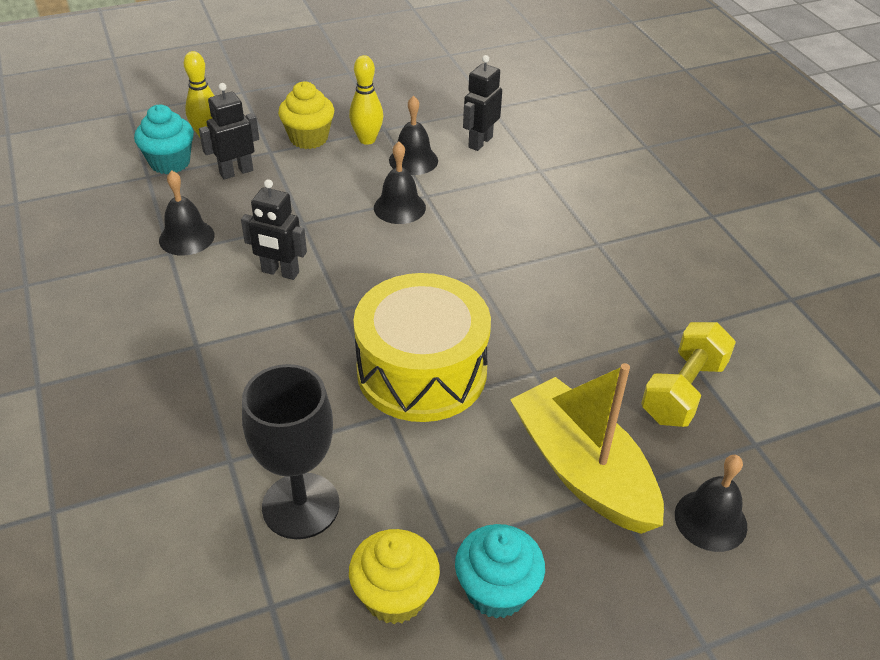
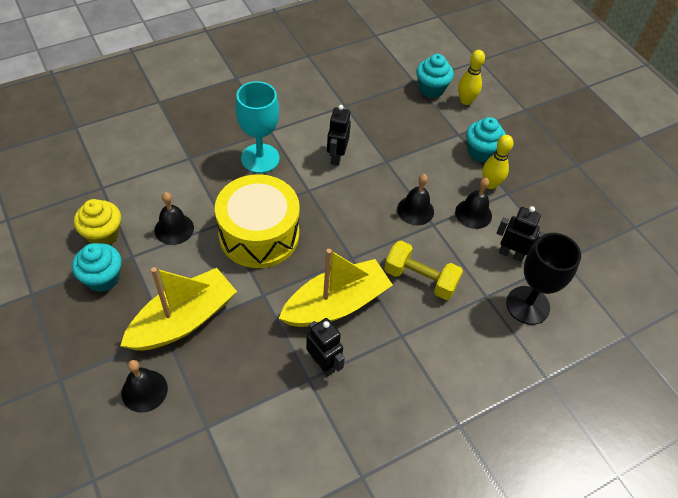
camera: 80 degrees right, 10 degrees up
black bell [159,171,215,256] -> black bell moved to [155,192,194,245]
black robot [199,83,259,180] -> black robot moved to [306,318,345,377]
black goblet [242,364,340,539] -> black goblet moved to [506,233,581,325]
yellow cupcake [278,81,334,149] -> turquoise cupcake [466,117,506,162]
yellow dumbbell [641,322,736,427] -> yellow dumbbell moved to [384,241,463,300]
none -> turquoise goblet [235,81,280,173]
none -> yellow boat [279,249,393,327]

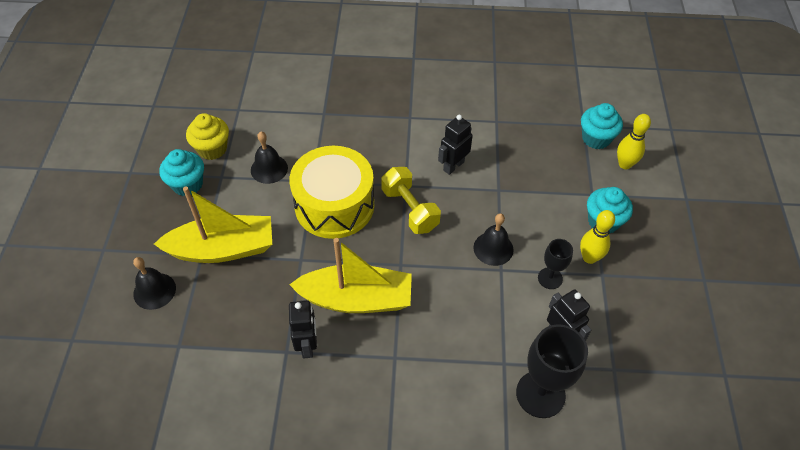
camera: 35 degrees right, 0 degrees up
turquoise goblet [235,81,280,173] -> none
yellow dumbbell [384,241,463,300] -> yellow dumbbell moved to [381,167,441,234]
black bell [455,178,492,229] -> black goblet [538,239,573,289]

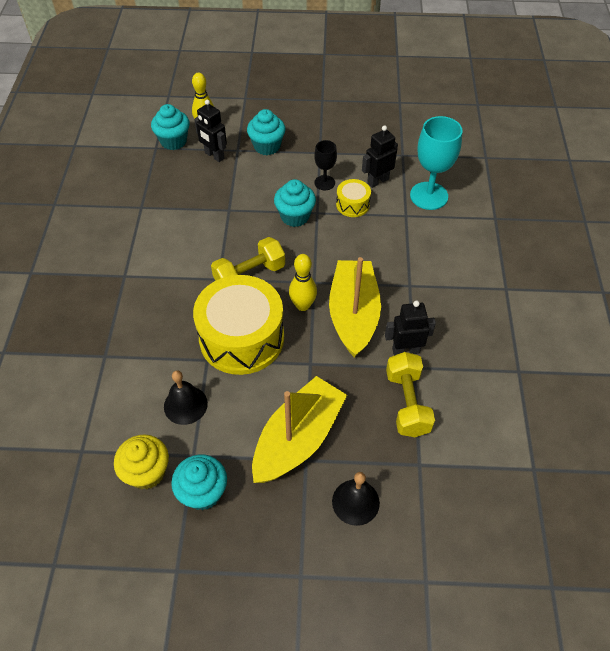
camera: 90 degrees left, 0 degrees up
yellow boat [154,186,272,263] -> yellow boat turned 45 degrees clockwise [252,376,347,483]
black robot [438,115,473,175] -> black robot moved to [194,100,227,162]
black bell [473,213,514,266] -> turquoise cupcake [274,179,316,227]
black goblet [516,324,588,418] -> turquoise goblet [410,116,463,210]
yellow bowling pin [580,210,615,264] -> yellow bowling pin moved to [289,254,317,311]
none -> yellow drum [336,179,371,217]
none -> yellow dumbbell [386,352,435,437]

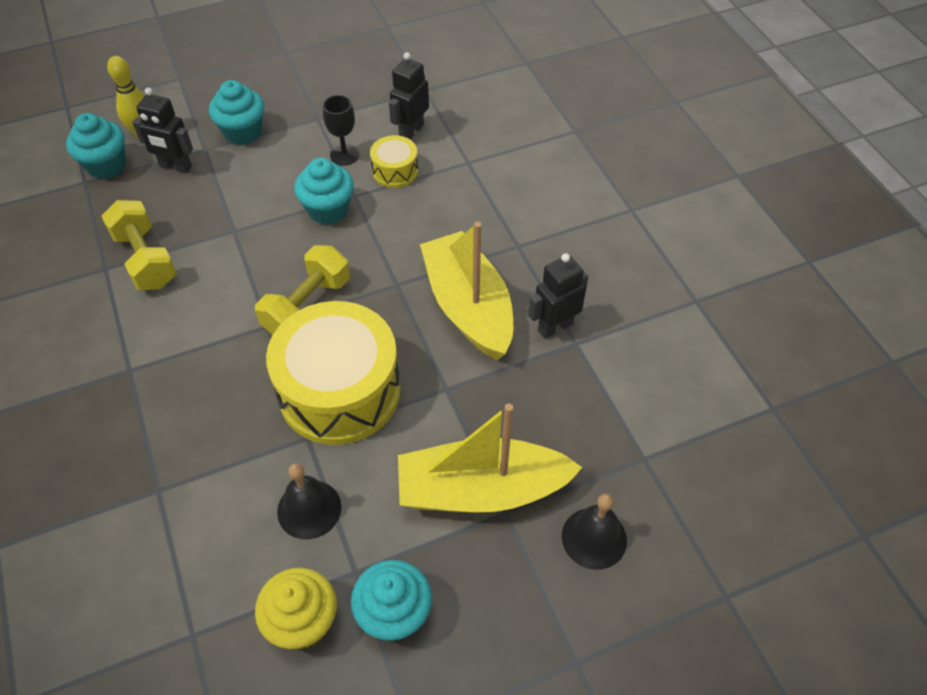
camera: 25 degrees left, 0 degrees up
yellow boat [252,376,347,483] -> yellow boat turned 105 degrees counterclockwise [398,403,583,513]
yellow bowling pin [289,254,317,311] -> none
yellow dumbbell [386,352,435,437] -> yellow dumbbell moved to [101,200,177,290]
turquoise goblet [410,116,463,210] -> none

